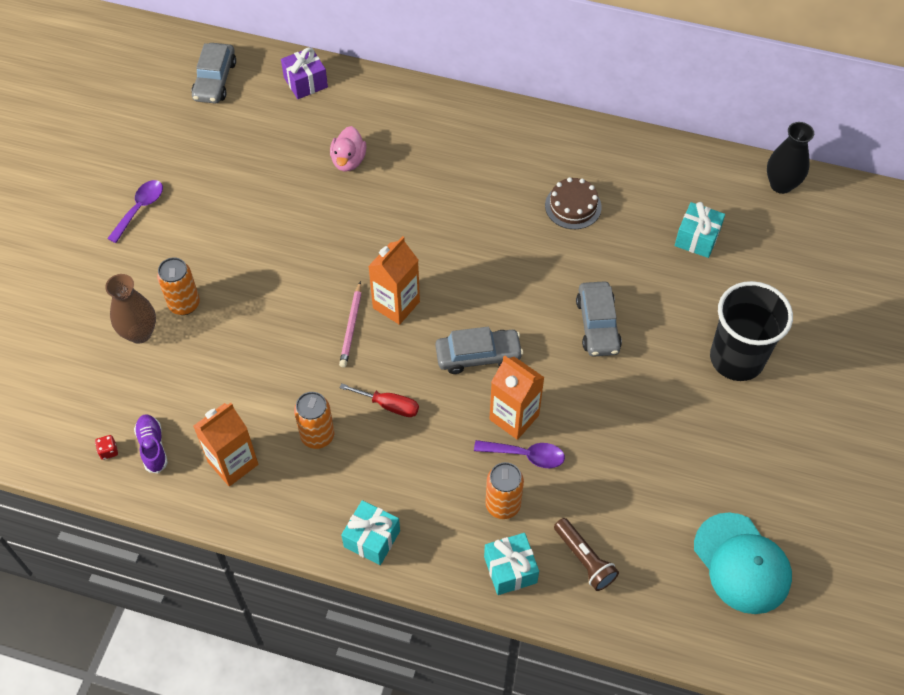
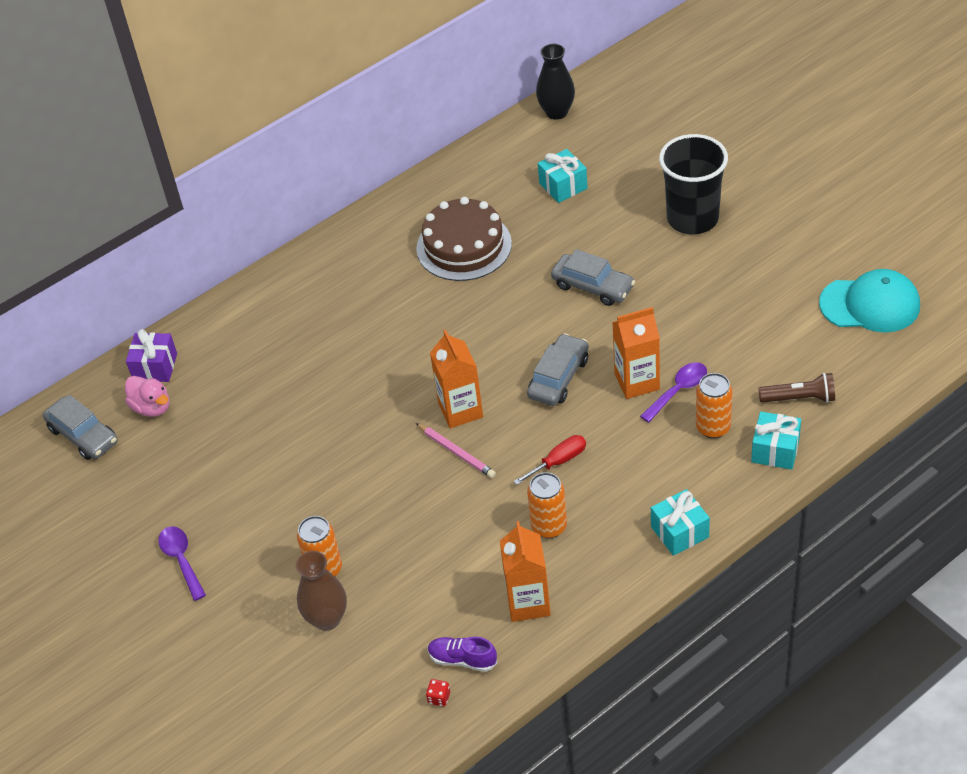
camera: 50 degrees left, 10 degrees down
pink duck [330,126,367,172] -> pink duck moved to [125,376,169,417]
brown cake [545,177,602,229] -> brown cake [416,197,512,281], size x1.67

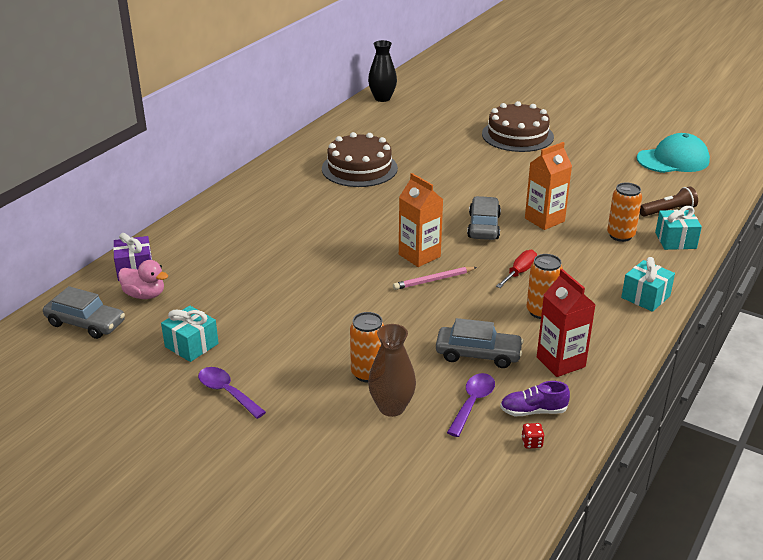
camera: 25 degrees left, 15 degrees down
pink pencil [416,423,496,478] -> pink pencil turned 135 degrees clockwise [393,267,477,290]
orange carton [500,521,551,622] -> red carton [537,269,596,377]
turquoise gift [538,149,588,203] -> turquoise gift moved to [161,306,219,362]
grey car [551,249,635,306] -> grey car moved to [436,318,524,368]
purple spoon [640,362,707,423] -> purple spoon moved to [447,373,495,437]
black cup [659,134,728,234] -> brown cake [482,101,554,152]

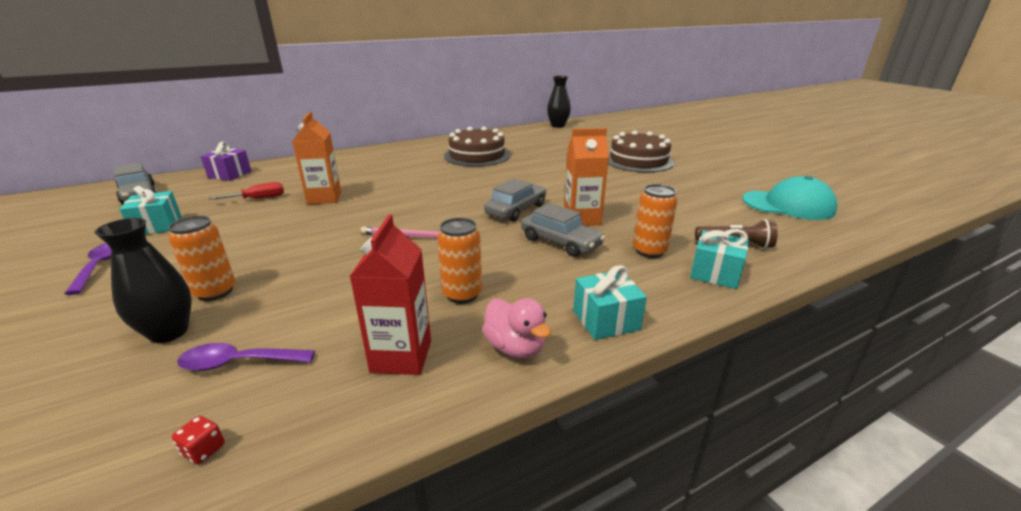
camera: 30 degrees right, 5 degrees down
pink duck [118,260,168,299] -> pink duck moved to [482,298,551,358]
brown vase [368,324,416,417] -> black vase [95,218,192,343]
orange carton [399,173,443,267] -> orange carton moved to [292,112,341,205]
grey car [436,318,524,368] -> grey car moved to [521,203,605,257]
purple spoon [447,373,495,437] -> purple spoon turned 150 degrees counterclockwise [177,343,315,371]
red screwdriver [496,250,537,288] -> red screwdriver moved to [209,182,284,200]
purple shoe [500,381,570,416] -> none

